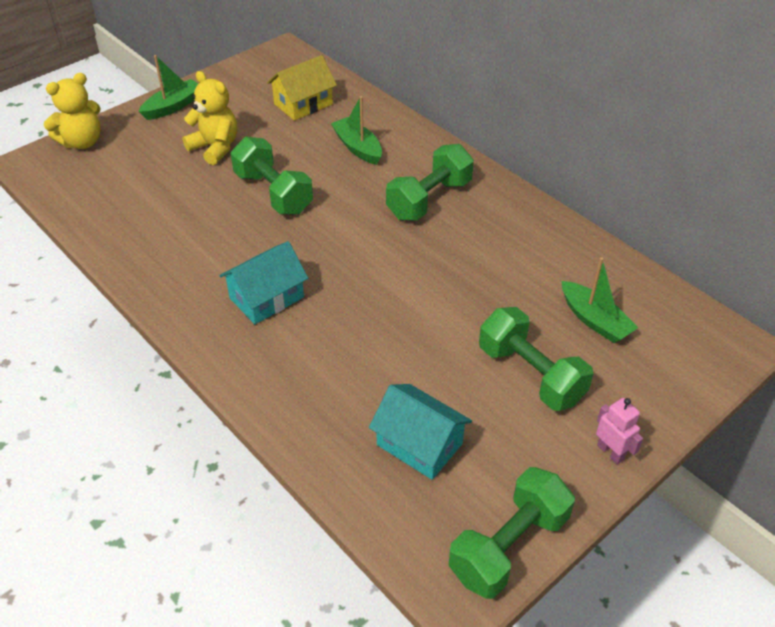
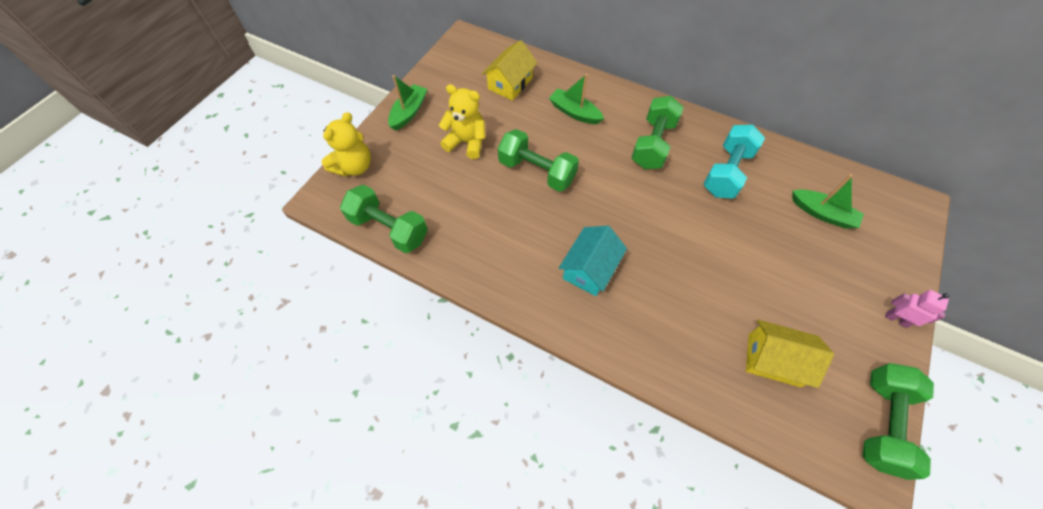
camera: 20 degrees left, 15 degrees up
turquoise house [369,384,472,480] -> yellow house [746,320,834,388]
green dumbbell [479,307,594,411] -> green dumbbell moved to [340,185,428,253]
none -> turquoise dumbbell [703,125,765,199]

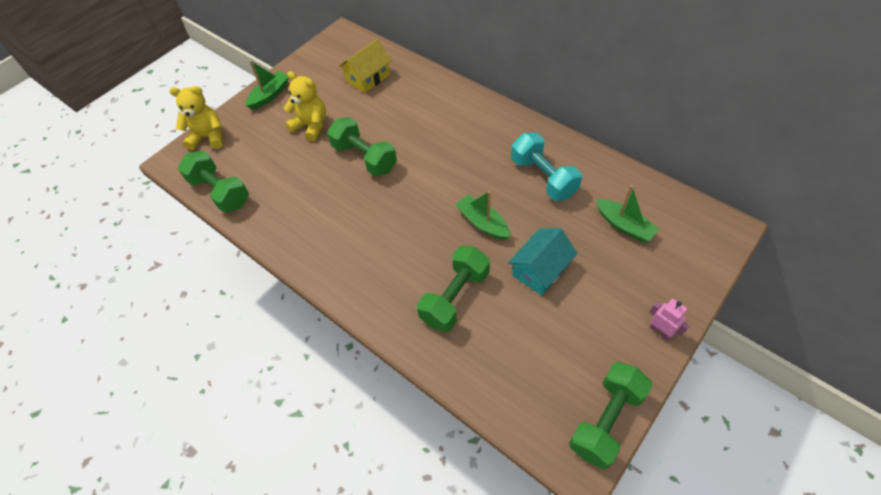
camera: 15 degrees right, 5 degrees down
yellow teddy bear [321,112,371,177] -> yellow teddy bear turned 135 degrees counterclockwise [169,86,222,150]
green boat [549,74,604,124] -> green boat moved to [455,191,510,240]
turquoise house [559,226,627,296] -> turquoise house moved to [508,228,578,296]
green dumbbell [631,96,684,169] -> green dumbbell moved to [417,246,490,332]
turquoise dumbbell [703,125,765,199] -> turquoise dumbbell turned 75 degrees counterclockwise [511,133,582,201]
yellow house [746,320,834,388] -> none

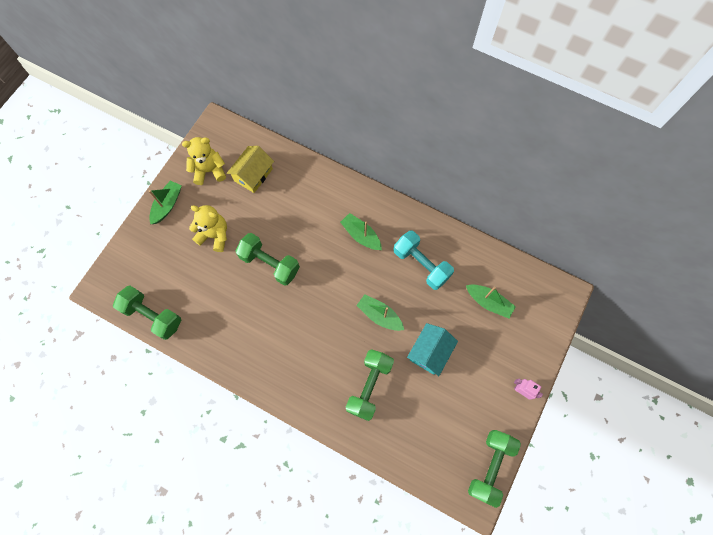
camera: 15 degrees left, 15 degrees up
yellow teddy bear [169,86,222,150] -> yellow teddy bear moved to [182,137,226,185]
none -> green boat [340,213,382,250]

